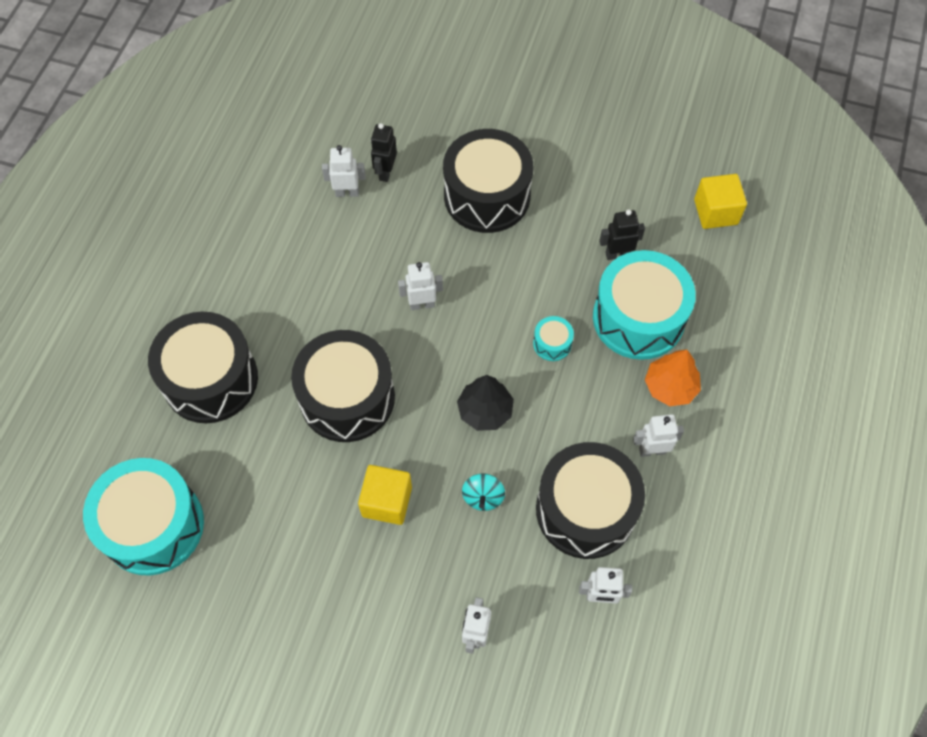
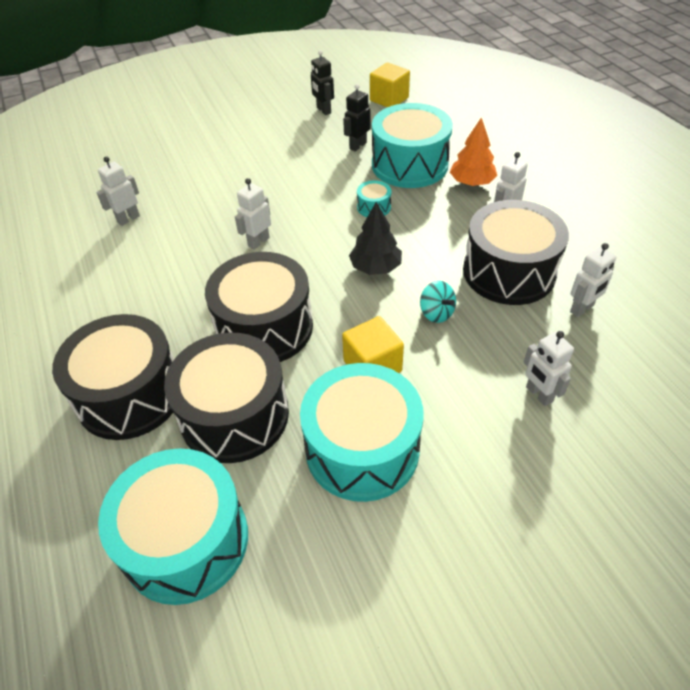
camera: 40 degrees left, 15 degrees down
black robot [371,123,397,182] -> black robot moved to [311,50,334,115]
black drum [443,129,533,233] -> black drum moved to [164,333,289,463]
none -> turquoise drum [300,363,424,502]

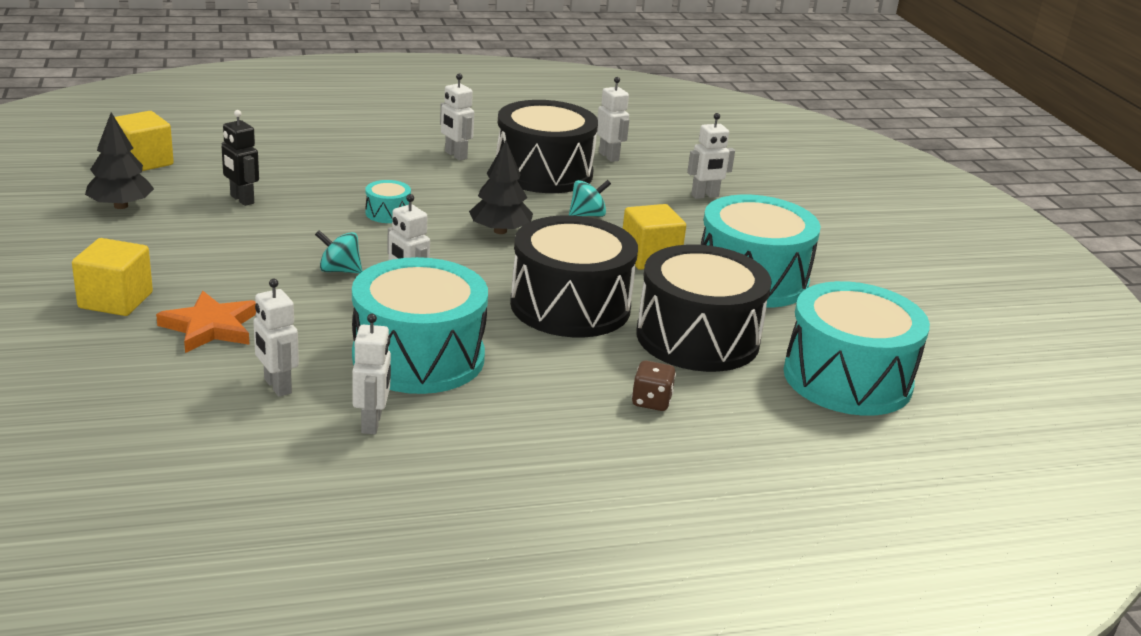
camera: 85 degrees left, 20 degrees down
black drum [52,314,174,440] -> brown dice [632,361,676,411]
black robot [311,50,334,115] -> black tree [85,112,154,209]
turquoise drum [372,103,453,188] -> turquoise drum moved to [352,257,488,394]
orange tree [450,117,497,186] -> none
none -> yellow cube [72,238,153,316]
none -> orange star [156,291,256,353]
none -> turquoise spinning top [315,230,362,274]
none -> white robot [352,314,391,434]

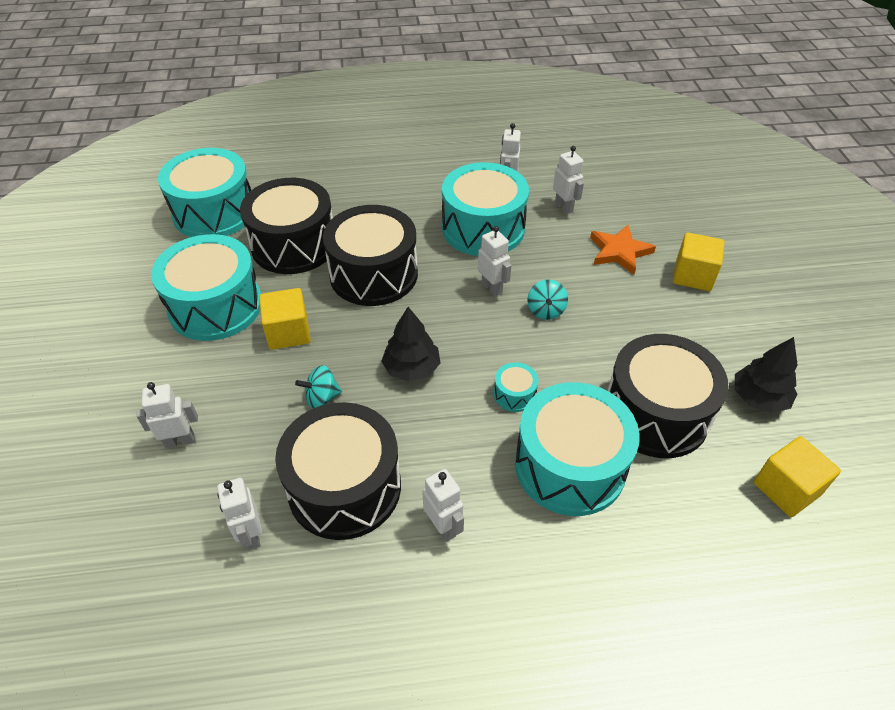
camera: 170 degrees left, 20 degrees up
black robot [222,110,259,206] -> black drum [607,334,729,458]
turquoise spinning top [315,230,362,274] -> turquoise spinning top turned 75 degrees clockwise [527,280,568,320]
brown dice [632,361,676,411] -> none
none -> turquoise drum [515,382,640,516]

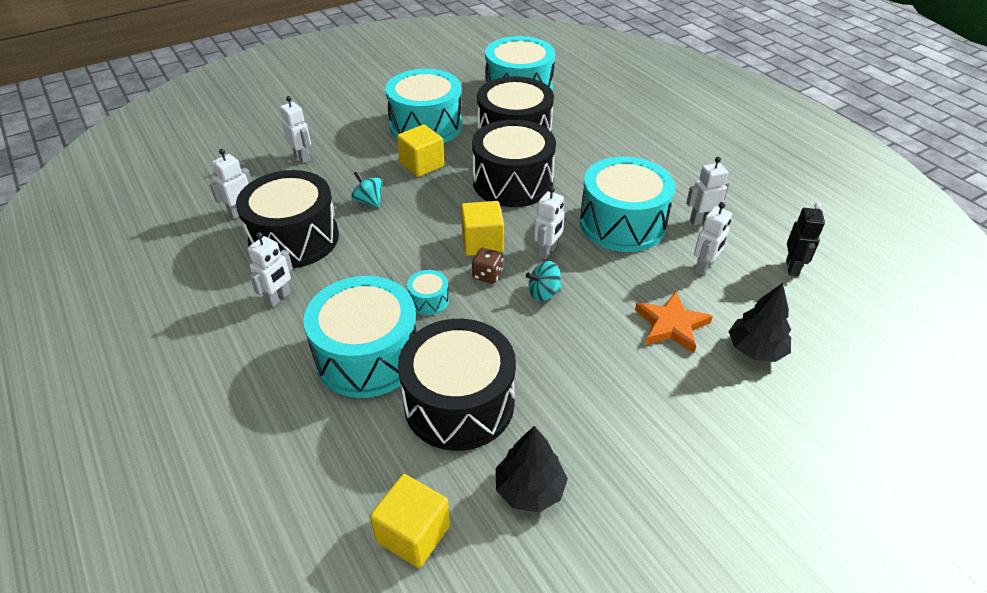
camera: 65 degrees right, 5 degrees down
black tree [381,307,440,382] -> black tree moved to [728,283,791,362]
yellow cube [673,232,725,291] -> yellow cube moved to [461,201,504,256]
none -> brown dice [472,248,503,284]
none -> black robot [786,202,825,276]

